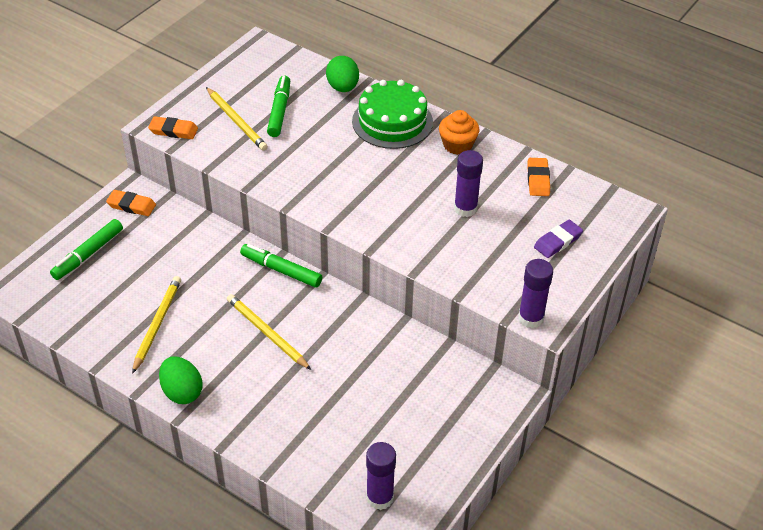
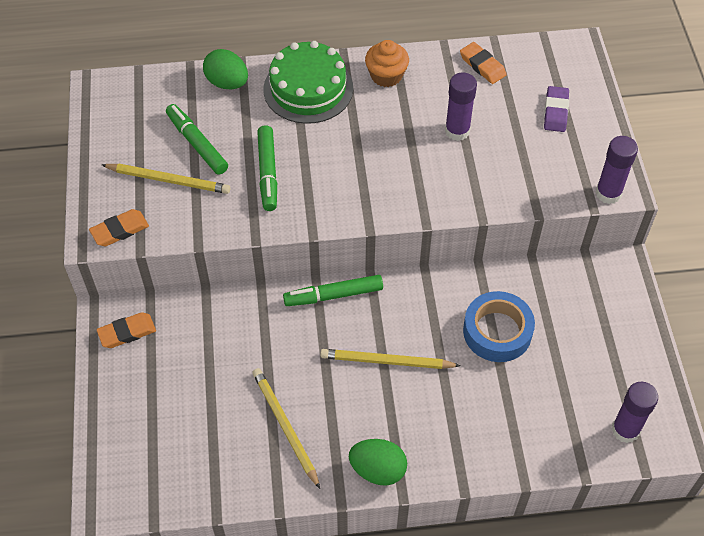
camera: 40 degrees left, 10 degrees up
green marker [50,219,123,280] -> green marker moved to [257,125,277,211]
none -> blue tape [463,291,535,362]

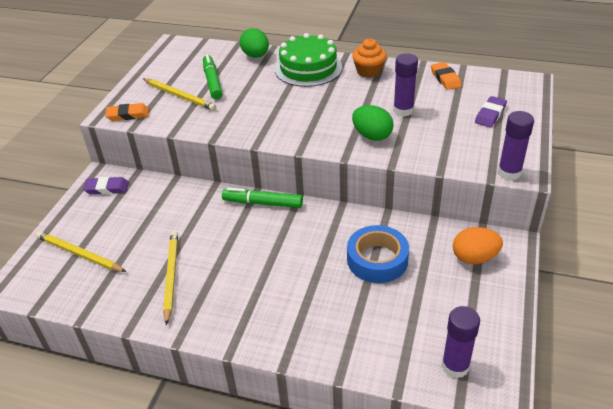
camera: 25 degrees right, 15 degrees down
orange eraser [96,312,156,348] -> purple eraser [83,177,129,194]
green marker [257,125,277,211] -> none
yellow pencil [320,349,461,369] -> yellow pencil moved to [36,231,126,272]
green egg [349,439,407,486] -> green egg moved to [352,105,394,141]
none -> orange egg [453,227,503,264]

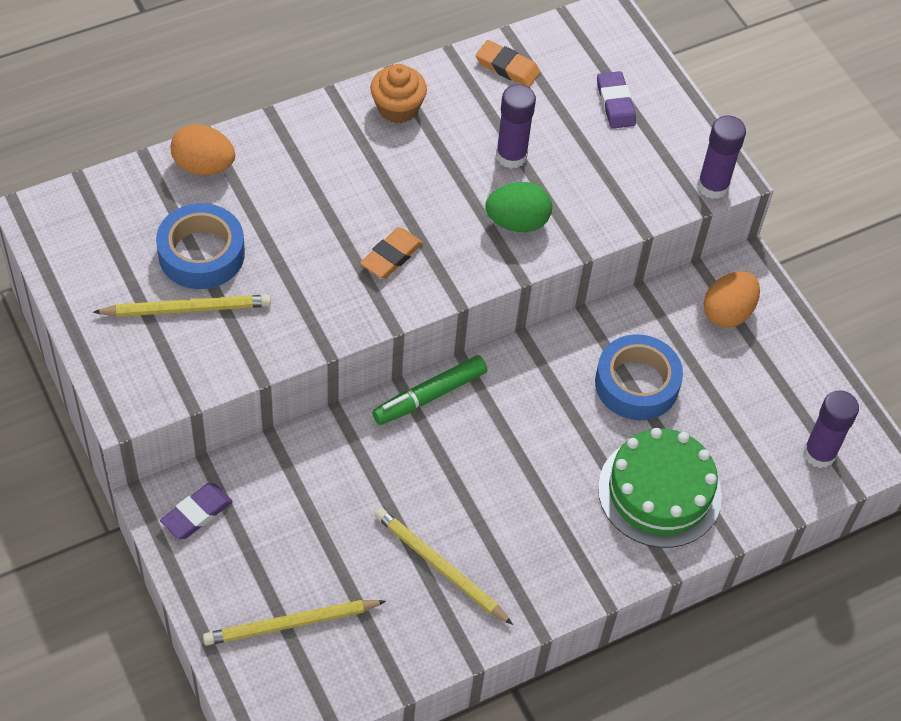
camera: 50 degrees left, 15 degrees up
orange eraser [105,103,149,121] -> orange eraser moved to [360,227,423,279]
green marker [203,54,223,100] -> blue tape [156,203,245,289]
green egg [239,28,269,58] -> orange egg [171,124,235,175]
green cake [275,33,342,87] -> green cake moved to [598,428,722,548]

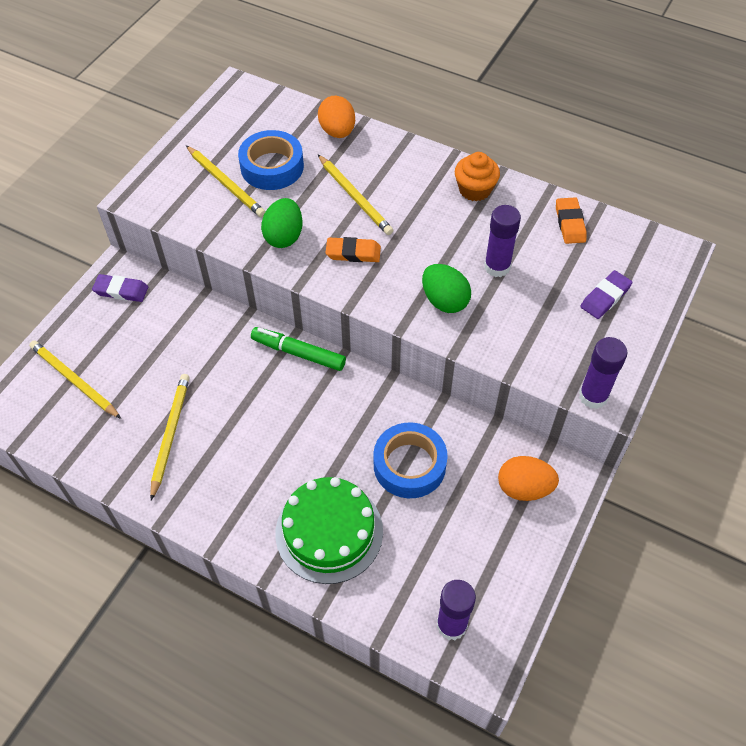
camera: 60 degrees right, 0 degrees up
none -> green egg [261,198,303,248]
none -> yellow pencil [318,155,394,235]

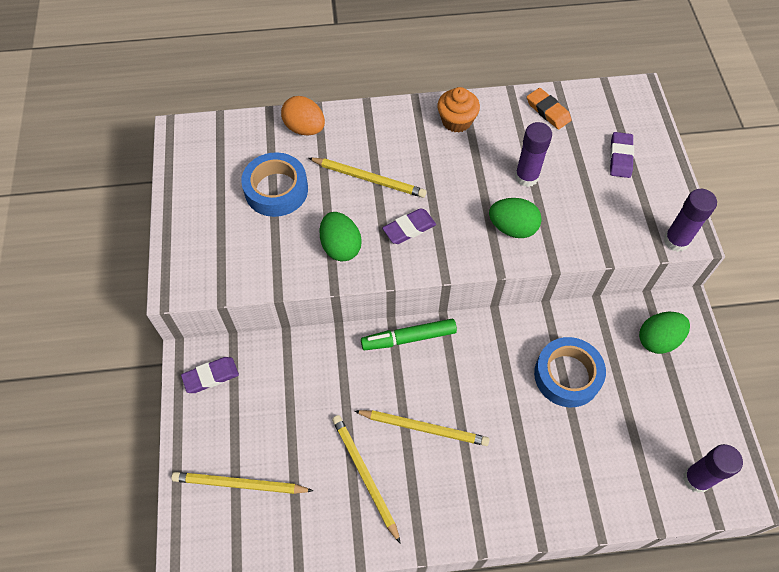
camera: 35 degrees left, 5 degrees up
yellow pencil [186,145,266,217] -> yellow pencil moved to [355,410,490,446]
green cake [275,477,383,584] -> none
orange eraser [325,237,381,262] -> purple eraser [382,208,436,244]
orange egg [498,456,559,501] -> green egg [639,312,690,354]

